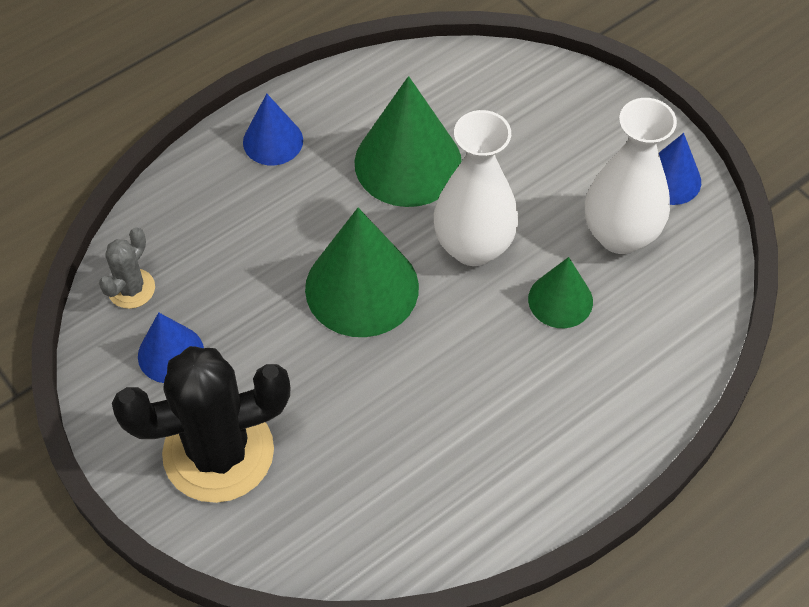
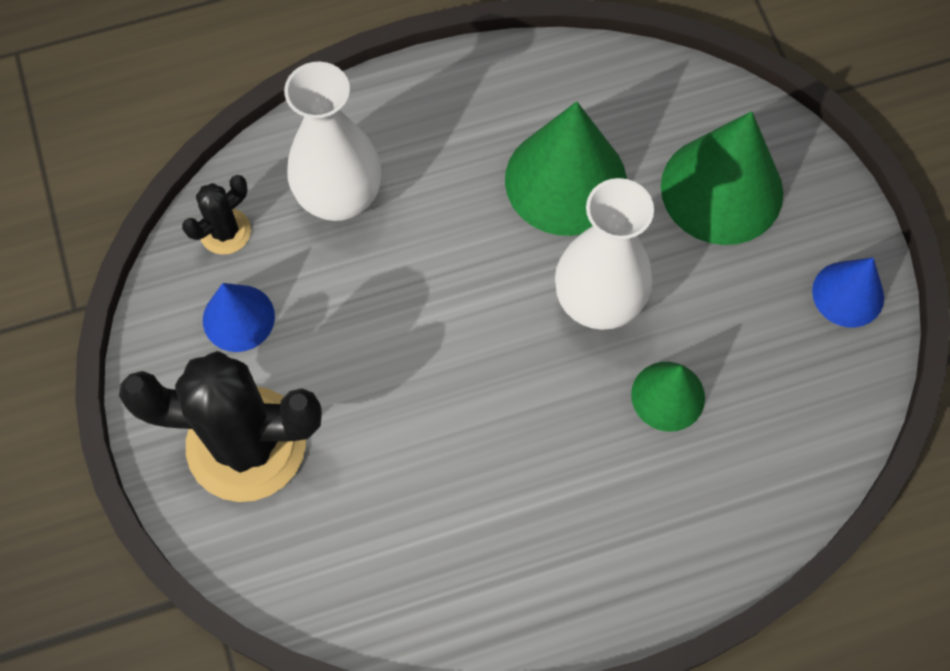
camera: 20 degrees right, 10 degrees up
grey cactus [99,227,155,309] -> black cactus [182,175,251,255]
blue cone [243,94,303,165] -> none
green cone [305,208,419,337] -> green cone moved to [661,111,783,245]
white vase [585,98,677,254] -> white vase moved to [284,62,381,221]

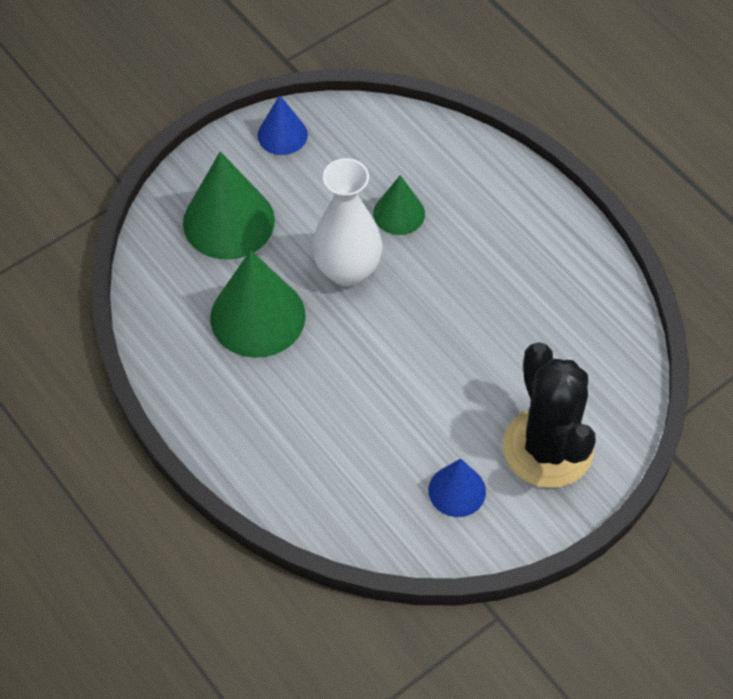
camera: 110 degrees left, 10 degrees down
black cactus [182,175,251,255] -> none
white vase [284,62,381,221] -> none

